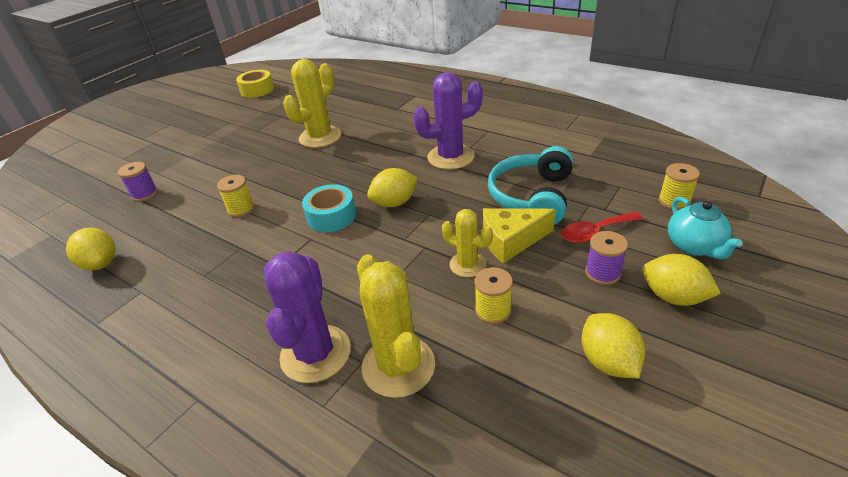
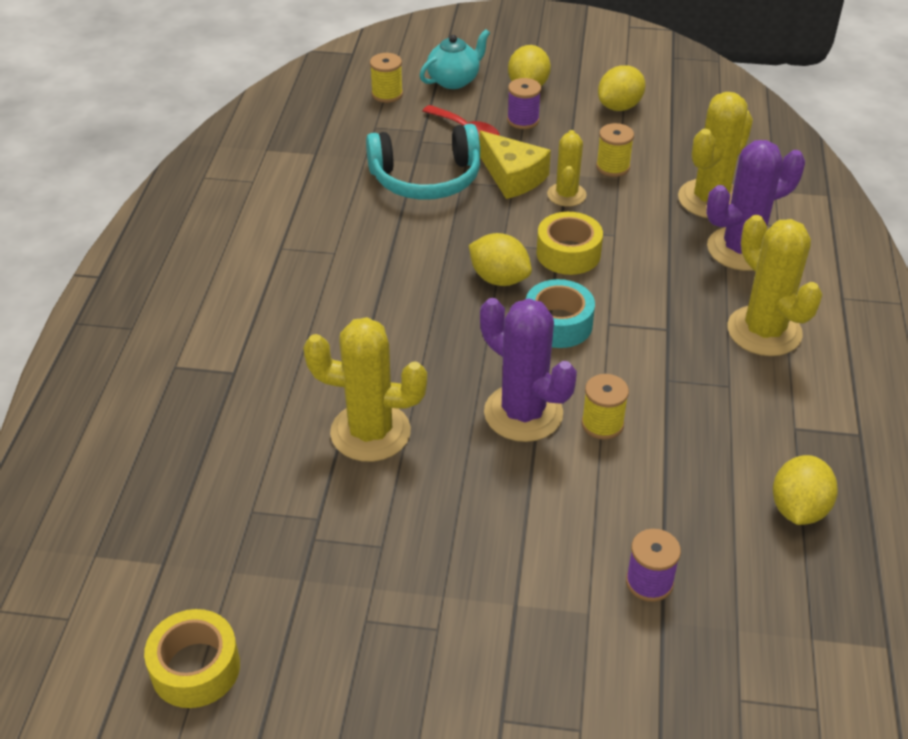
camera: 120 degrees left, 5 degrees up
purple cactus [413,72,483,170] -> purple cactus moved to [480,298,577,442]
none -> yellow tape [537,212,603,275]
none -> yellow cactus [728,215,823,356]

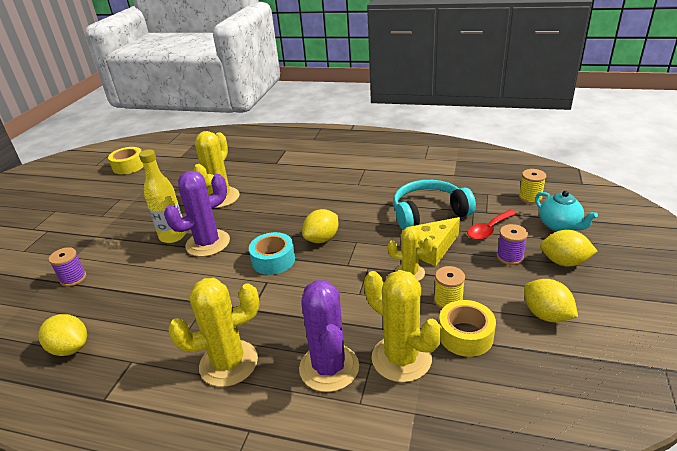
camera: 100 degrees right, 10 degrees down
turquoise headphones [366,124,480,200] -> turquoise headphones turned 75 degrees clockwise [393,180,476,230]
yellow tape [537,212,603,275] -> yellow tape moved to [439,300,496,357]
yellow spool [581,374,629,440] -> none
none -> yellow bottle [139,150,186,243]

